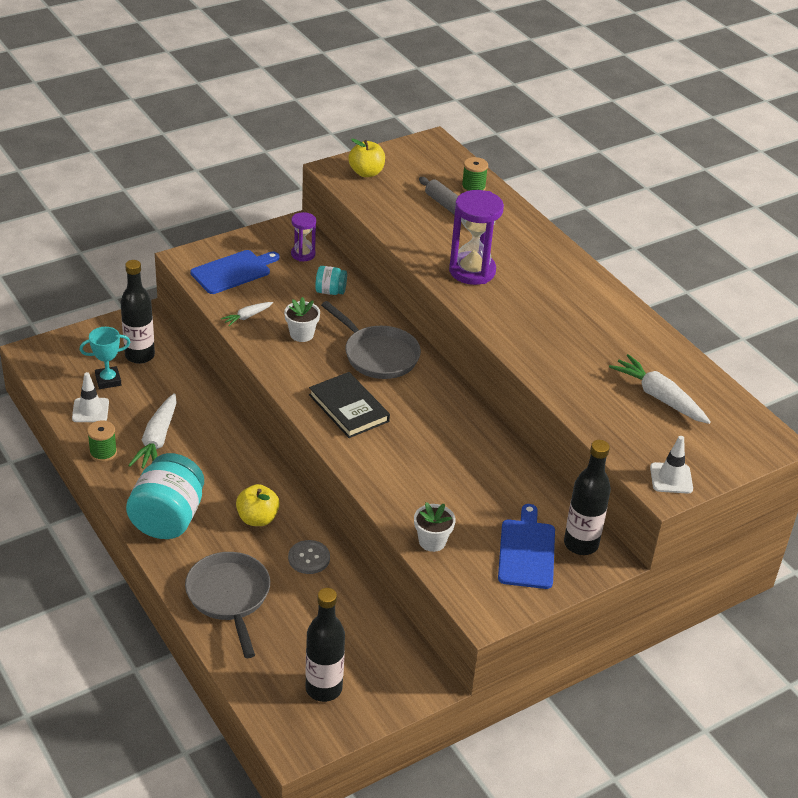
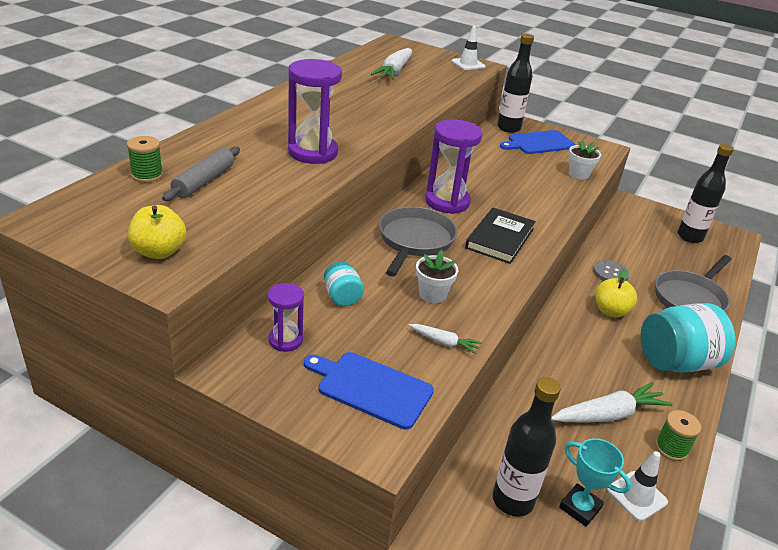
camera: 120 degrees left, 5 degrees down
none -> purple hourglass [425,119,483,214]

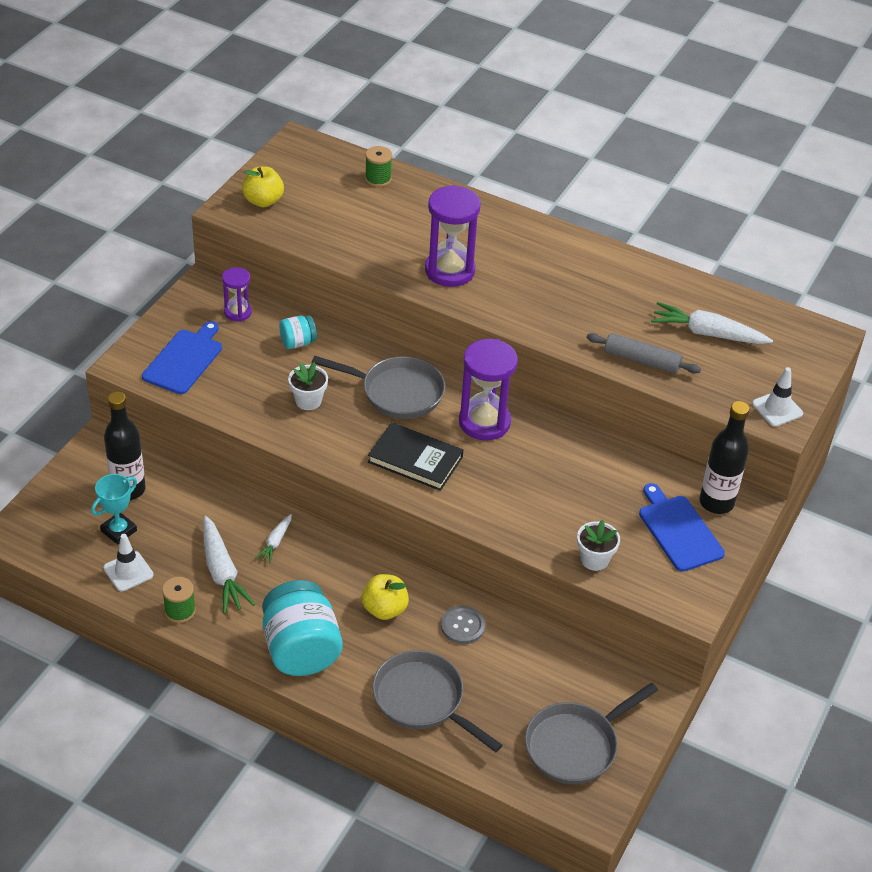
camera: 90 degrees right, 10 degrees up
grey rolling pin [162,147,240,201] -> grey rolling pin moved to [586,333,701,374]
white carrot [409,324,481,354] -> white carrot moved to [255,514,292,563]
black bottle [678,144,734,243] -> grey pan [525,683,658,784]

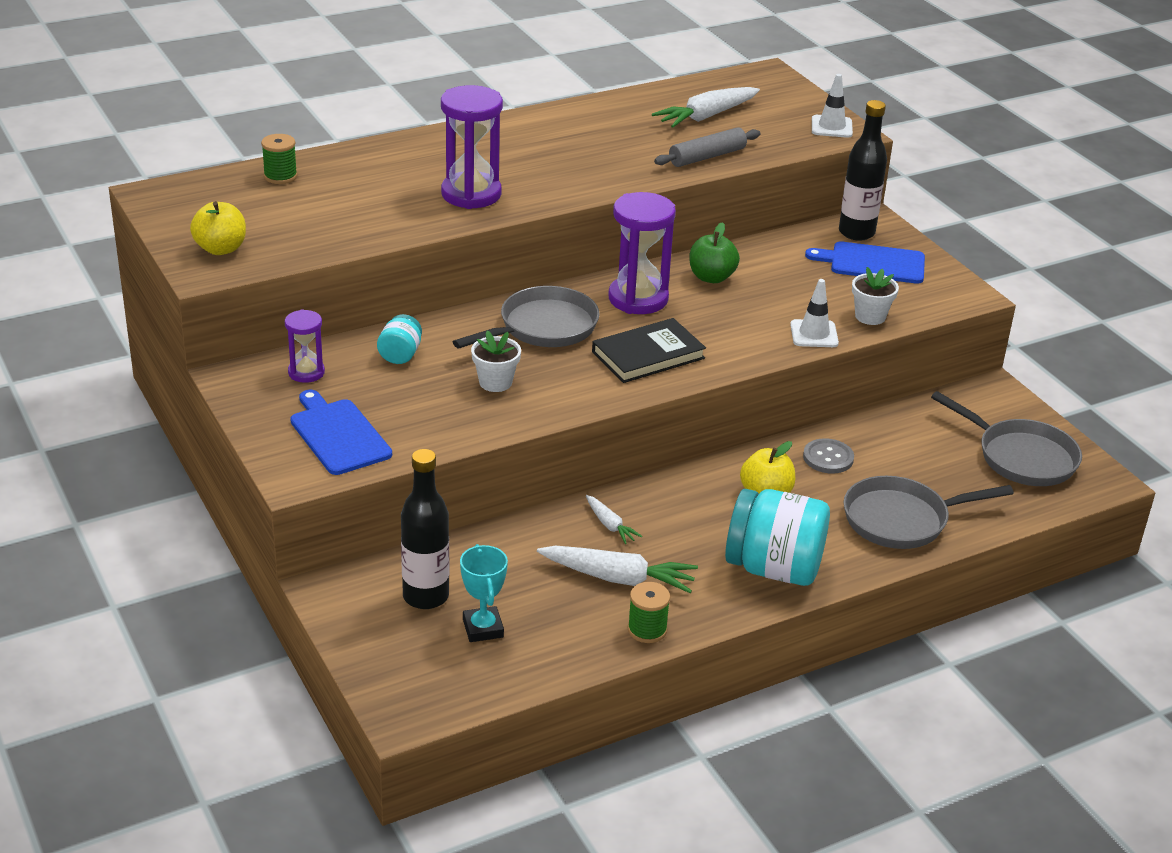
camera: 55 degrees left, 10 degrees down
white traffic cone [103,534,154,592] -> white traffic cone moved to [790,279,839,347]
grey pan [525,683,658,784] -> grey pan turned 45 degrees counterclockwise [931,391,1082,486]
none -> green apple [689,222,740,283]

